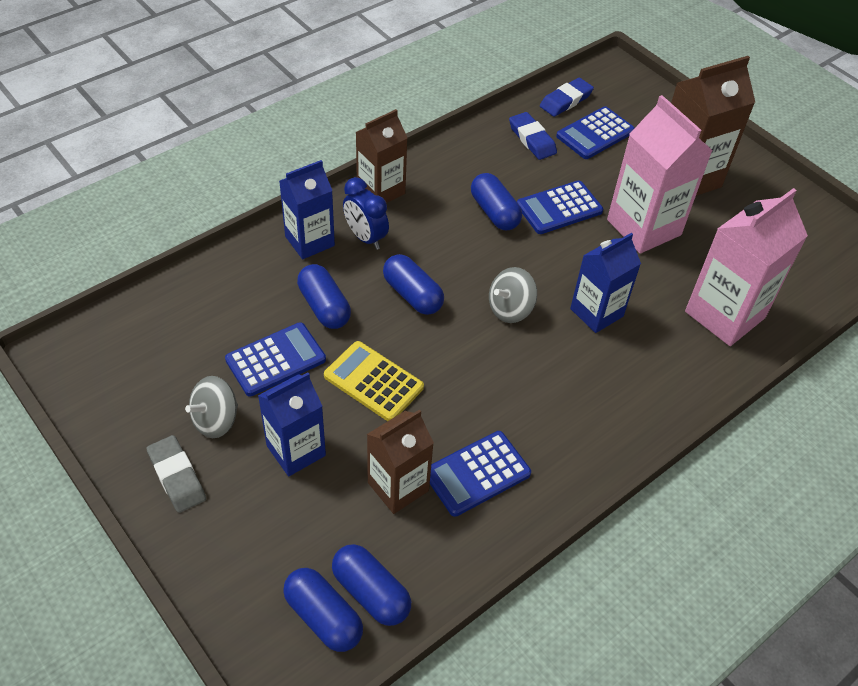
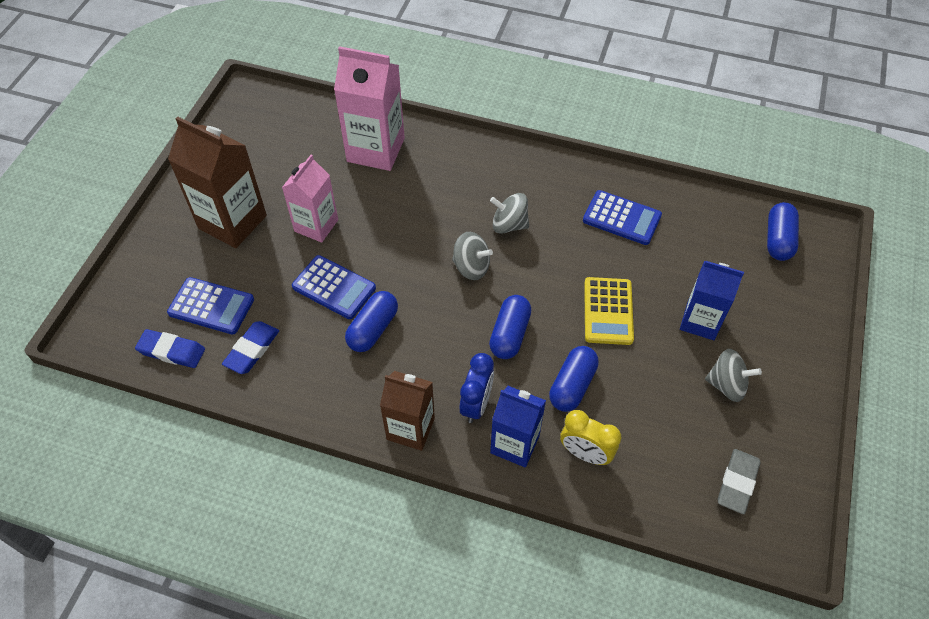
camera: 120 degrees left, 5 degrees up
grey eraser [146,435,206,513] -> grey eraser moved to [718,449,761,514]
blue calculator [225,322,326,396] -> none
blue capsule [332,544,411,626] -> none
brown carton [367,409,434,514] -> none
blue carton [570,233,641,333] -> none
pink carton [607,95,713,254] -> pink carton [282,155,338,243], size x0.66
none -> grey spinning top [490,193,529,234]
none -> yellow clock [560,410,621,465]

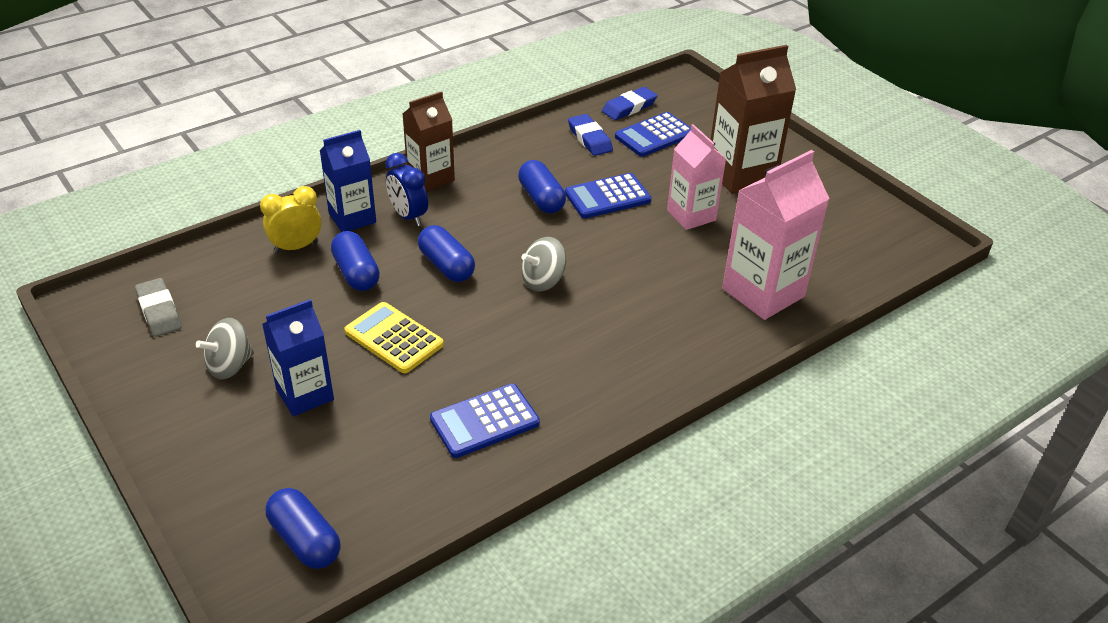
camera: 125 degrees right, 15 degrees down
grey spinning top [490,193,529,234] -> none

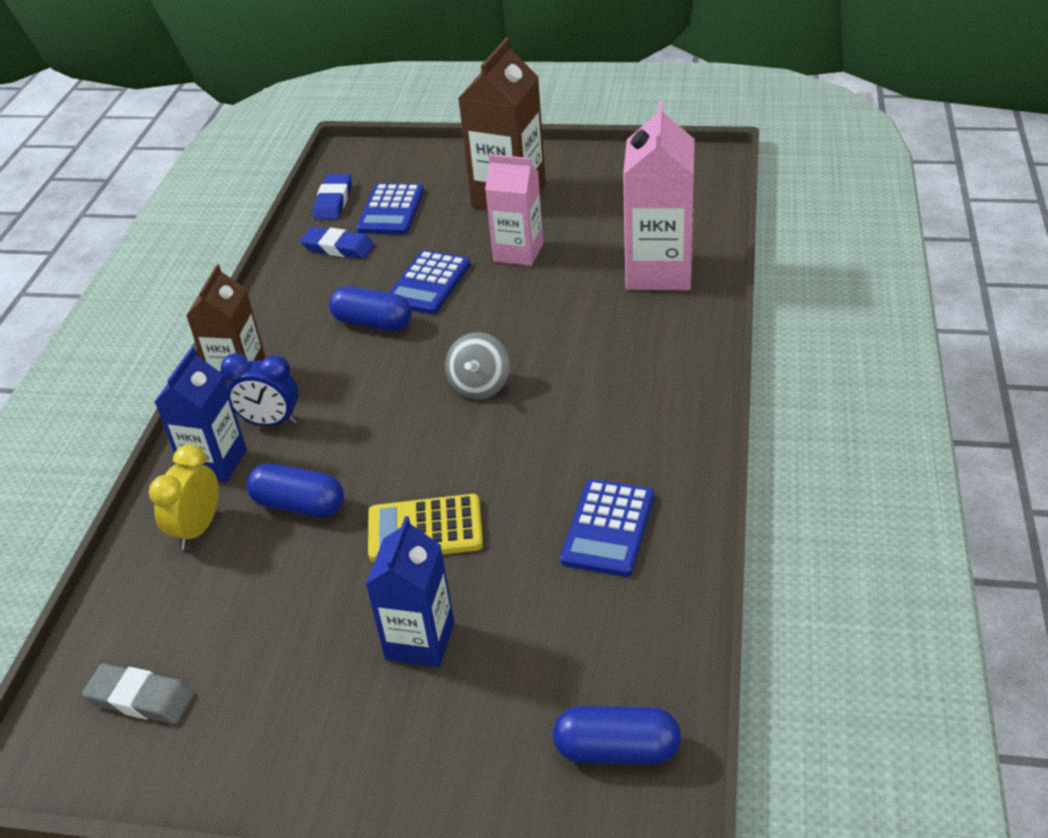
camera: 40 degrees left, 0 degrees up
grey spinning top [196,318,254,379] -> none
blue capsule [418,225,475,282] -> none

